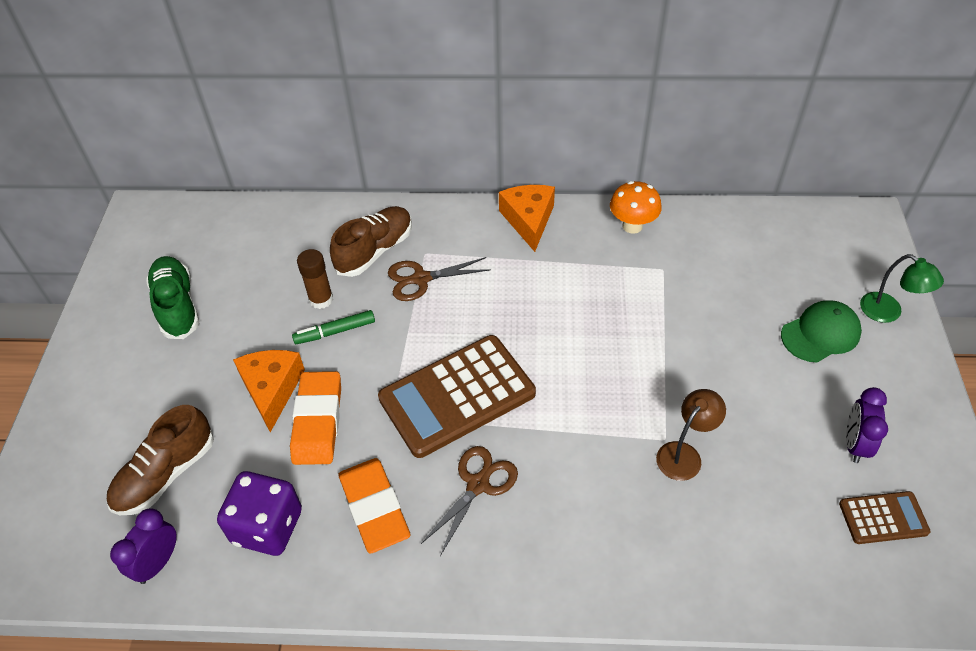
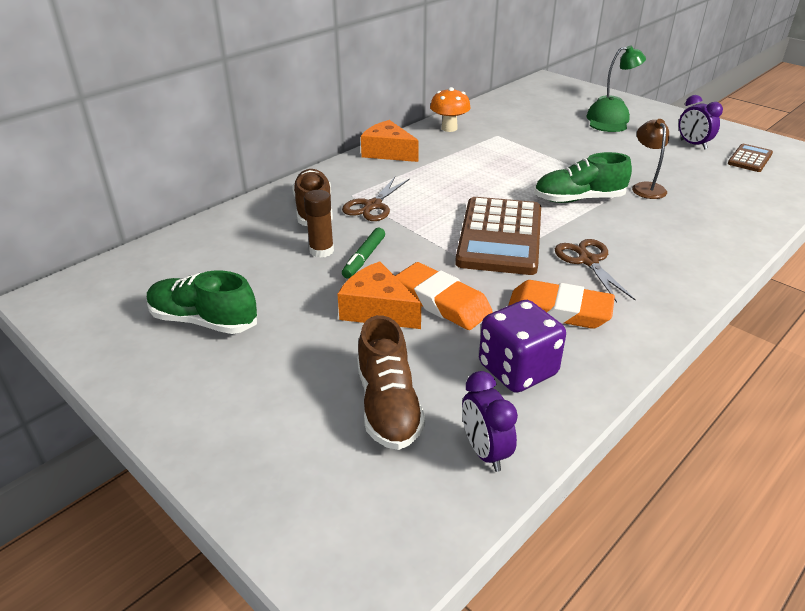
camera: 50 degrees left, 15 degrees down
none -> green shoe [534,152,632,203]

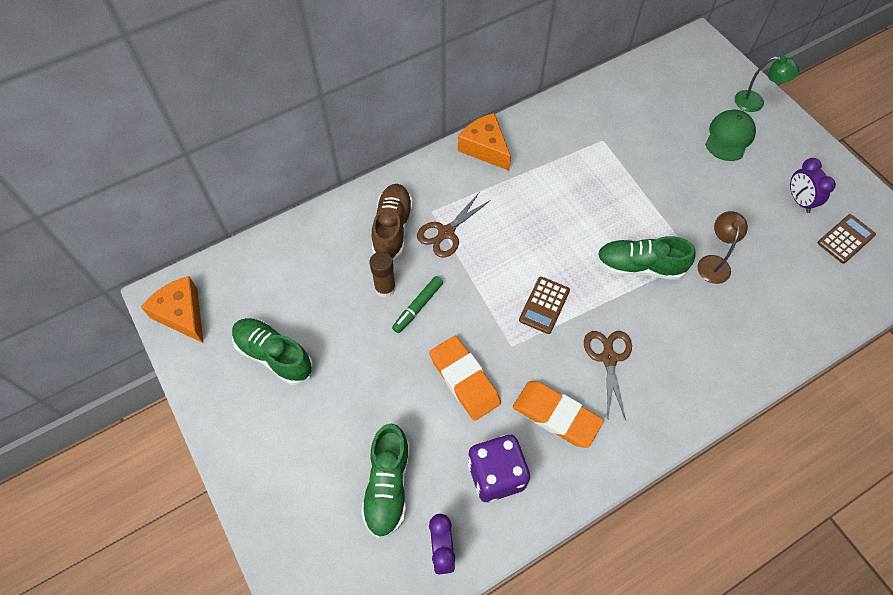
camera: 15 degrees right, 25 degrees up
orange cheese [337,261,421,329] -> orange cheese moved to [141,276,203,343]
brown shoe [357,315,425,450] -> green shoe [361,424,410,539]
orange mushroom [430,87,471,132] -> none
brown calculator [455,197,541,275] -> brown calculator [519,277,570,334], size x0.49

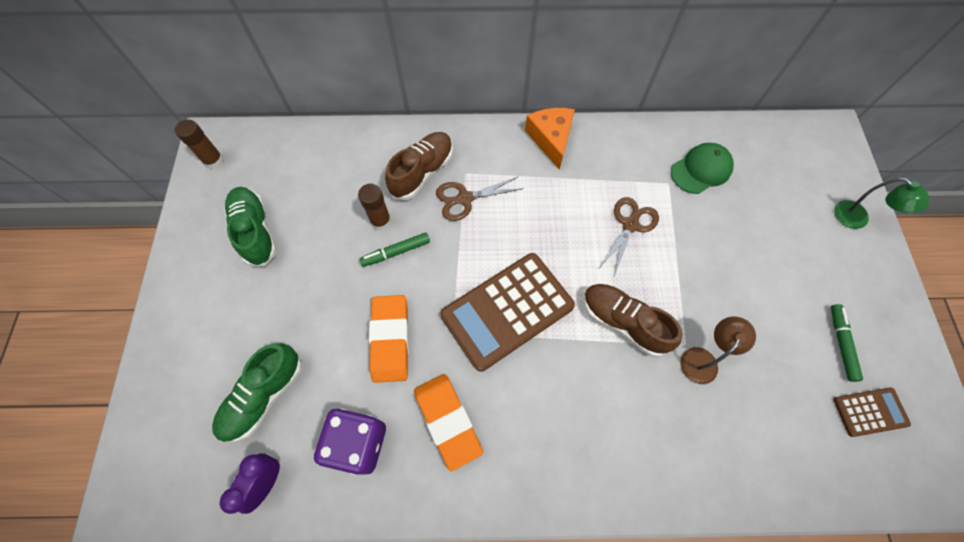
camera: 30 degrees right, 5 degrees up
orange cheese [141,276,203,343] -> brown glue stick [175,119,224,169]
brown calculator [519,277,570,334] -> brown calculator [440,253,575,372], size x2.03
brown scissors [584,331,632,420] -> brown scissors moved to [599,197,659,276]
green shoe [596,236,696,280] -> brown shoe [583,284,683,357]
green cap [705,110,756,161] -> green cap moved to [671,143,734,194]
purple clock [790,158,836,213] -> green marker [831,304,863,382]

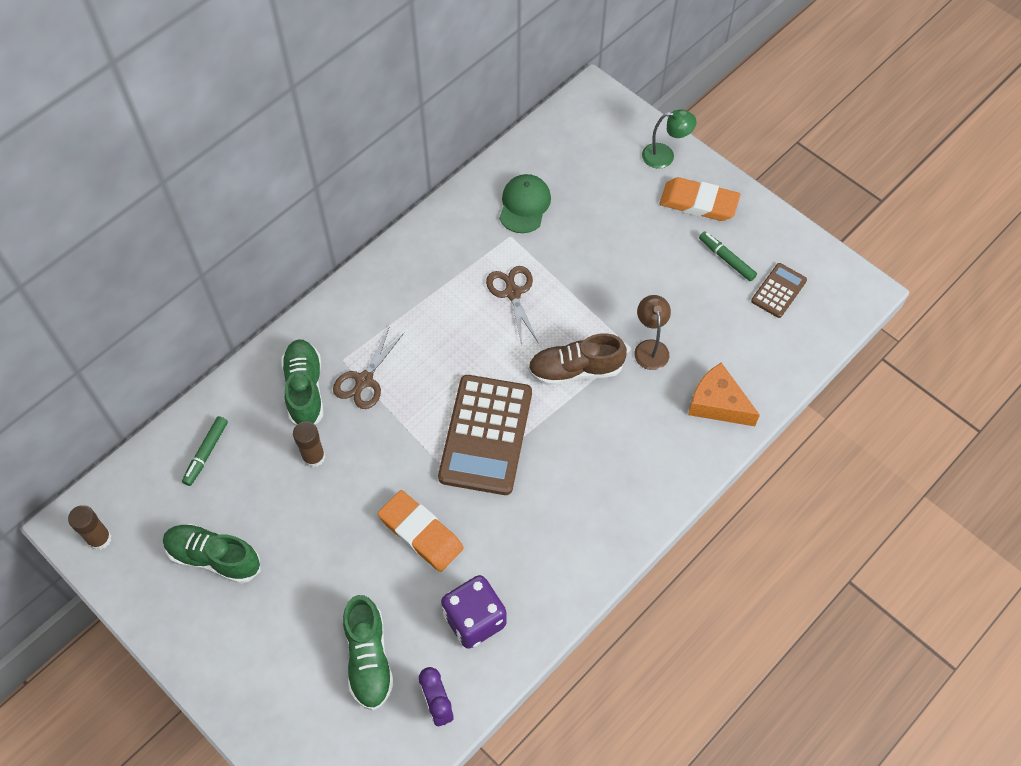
camera: 45 degrees left, 5 degrees down
green marker [360,233,430,267] -> green marker moved to [182,416,228,486]
brown shoe [385,132,453,200] -> green shoe [281,339,323,426]
orange eraser [414,374,483,471] -> orange eraser moved to [660,177,740,221]
orange cheese [525,108,575,170] -> orange cheese moved to [688,363,760,426]

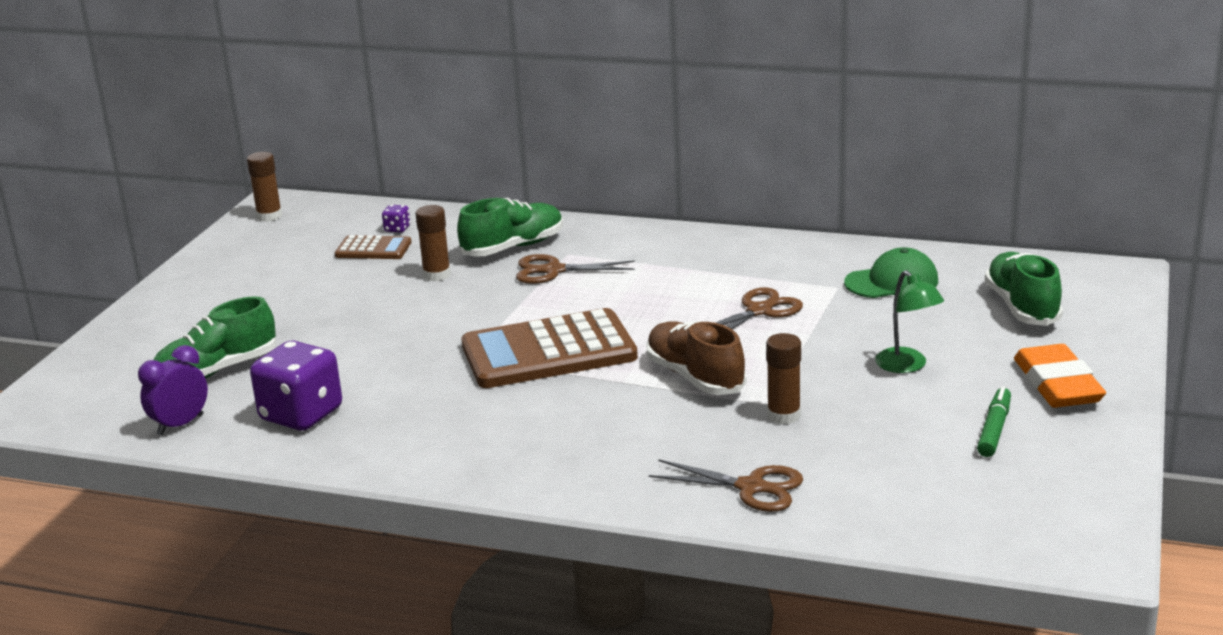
camera: 65 degrees right, 35 degrees down
green shoe [163,524,261,584] -> green shoe moved to [985,252,1063,326]
green marker [182,416,228,486] -> purple dice [382,205,410,233]
orange eraser [378,490,464,572] -> none
brown lamp [634,295,671,370] -> brown glue stick [766,333,801,424]
green lamp [642,109,697,169] -> green lamp moved to [875,270,944,373]
orange cheese [688,363,760,426] -> brown scissors [649,459,803,512]
brown calculator [751,263,807,318] -> brown calculator moved to [335,235,411,259]

